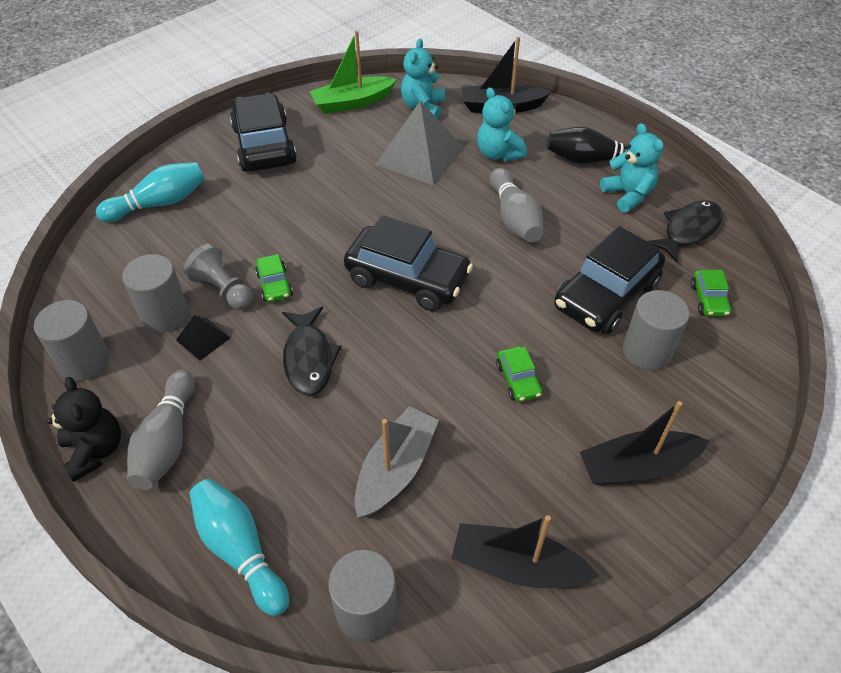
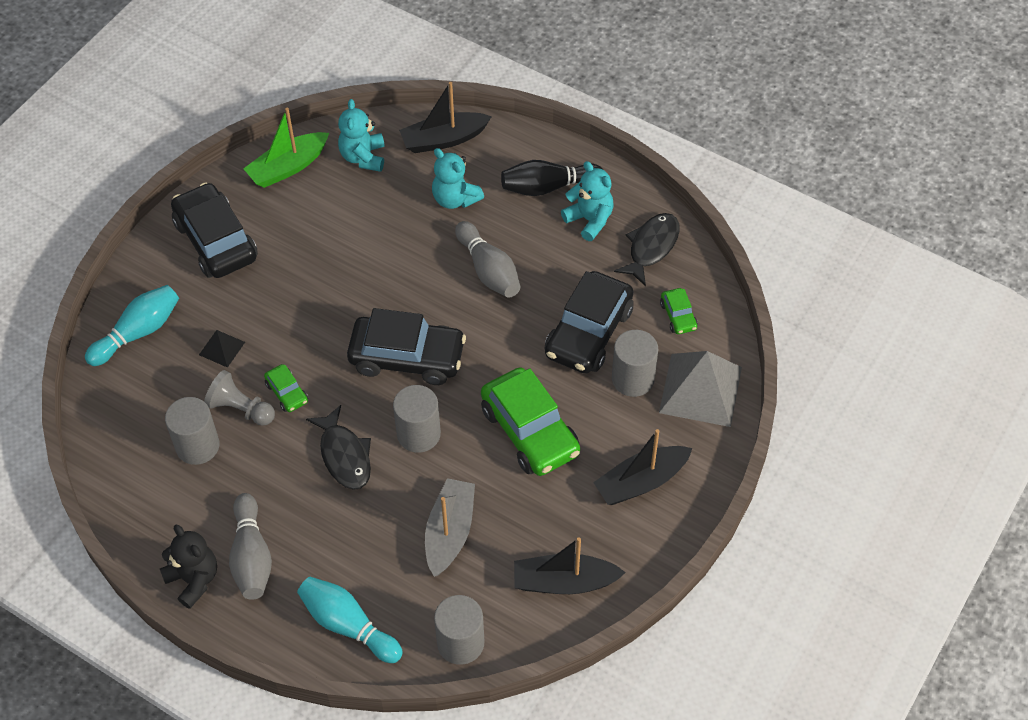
camera: 15 degrees left, 5 degrees up
grey cylinder [34,300,110,381] -> grey cylinder moved to [393,385,441,453]
black pyramid [176,315,230,361] -> black pyramid moved to [199,330,245,368]
grey pyramid [375,101,464,186] -> grey pyramid moved to [659,351,742,427]
green car [496,346,542,402] -> green car [481,367,580,476], size x2.18

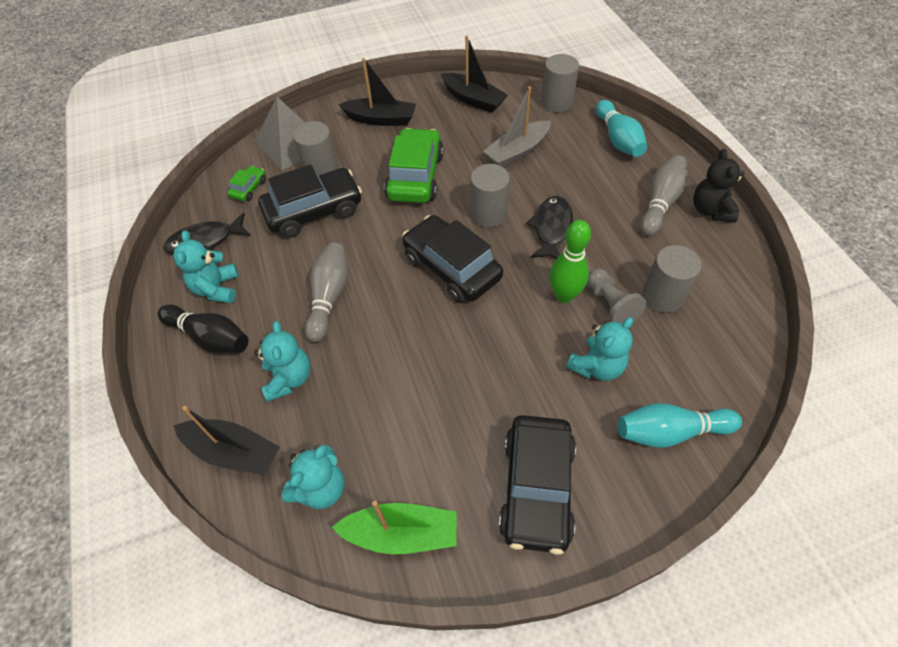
camera: 140 degrees left, 0 degrees up
black pyramid [199,330,245,368] -> turquoise teddy bear [566,317,633,381]
green car [264,364,308,412] -> green bowling pin [549,220,591,303]

